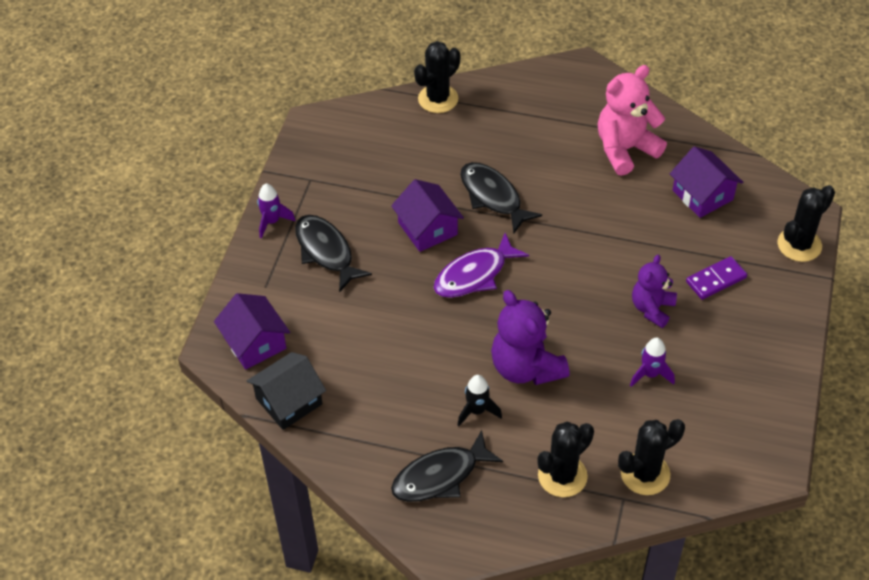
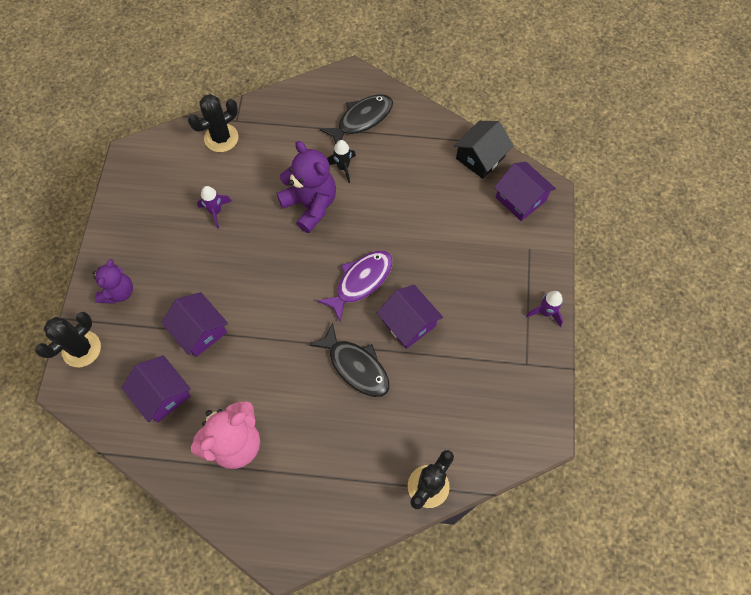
camera: 170 degrees right, 15 degrees up
black fish [295,215,372,292] -> none
black cactus [537,421,594,497] -> none
purple teddy bear [632,255,677,328] -> purple teddy bear moved to [93,259,133,304]
purple domino [686,256,747,300] -> none
none -> purple house [161,292,228,357]

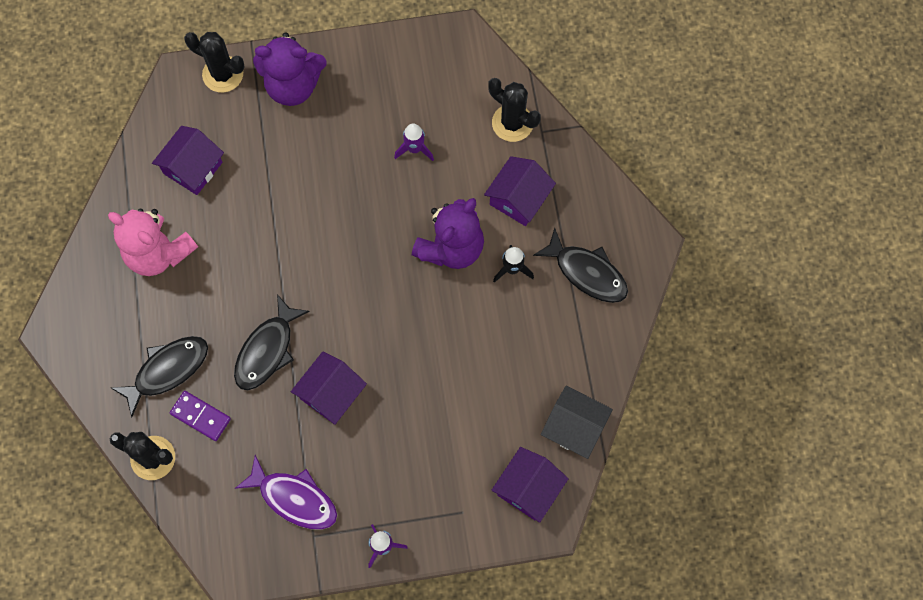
camera: 75 degrees right, 5 degrees up
purple teddy bear [93,259,133,304] -> purple teddy bear [253,32,327,106], size x1.58
purple house [161,292,228,357] -> purple house moved to [484,156,556,226]
purple fish [317,251,393,322] -> purple fish moved to [235,455,337,530]
none -> black fish [111,336,208,417]
none -> purple domino [170,391,231,441]

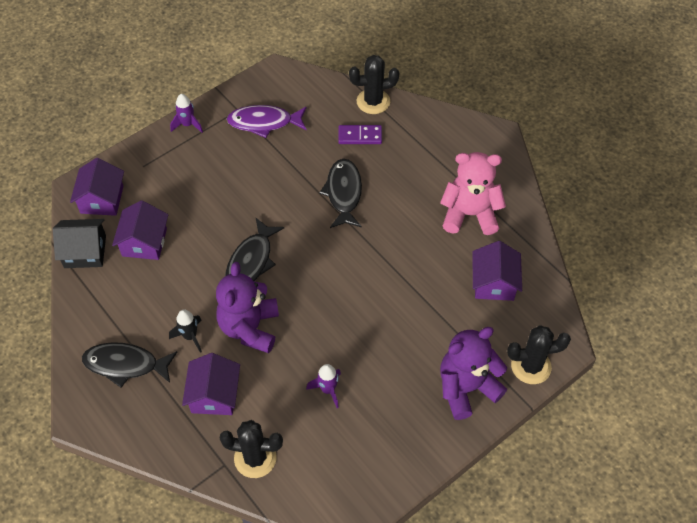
camera: 150 degrees right, 15 degrees down
black fish [111,336,208,417] -> black fish moved to [225,218,284,281]
purple house [291,352,367,425] -> purple house moved to [112,200,168,260]

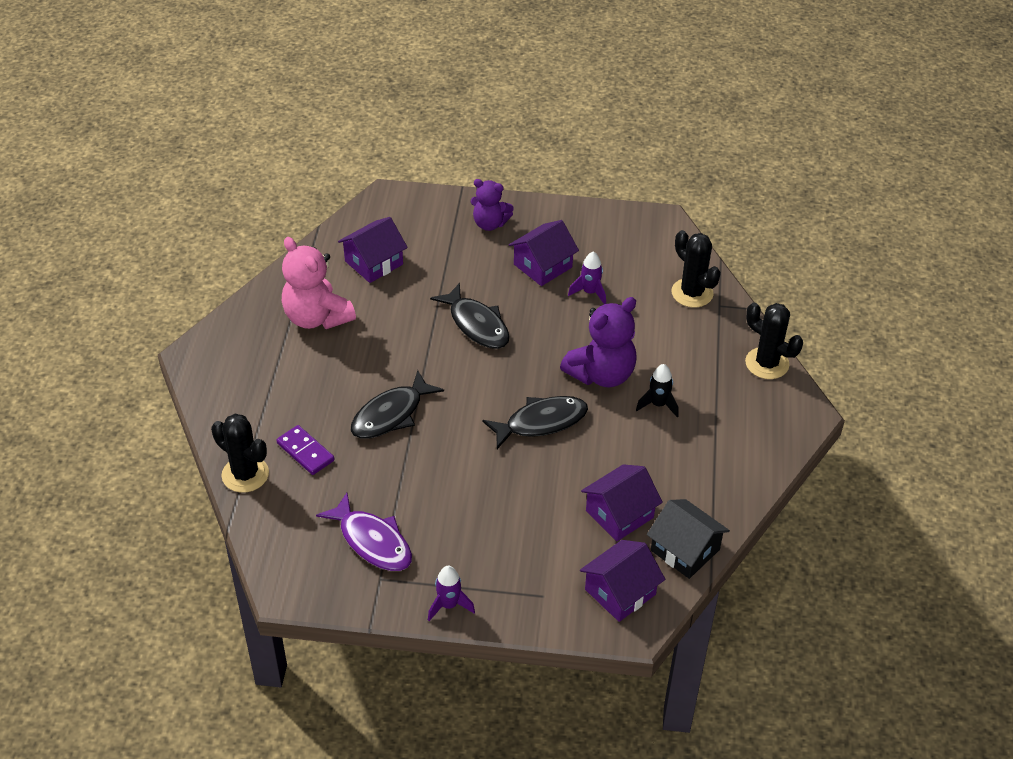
camera: 135 degrees left, 10 degrees down
black fish [82,342,177,388] -> black fish moved to [430,283,510,349]
purple house [182,353,240,415] -> purple house moved to [509,220,579,286]
purple teddy bear [440,327,507,420] -> purple teddy bear [471,179,514,231], size x0.63
black cactus [507,325,571,384] -> black cactus moved to [745,302,803,379]

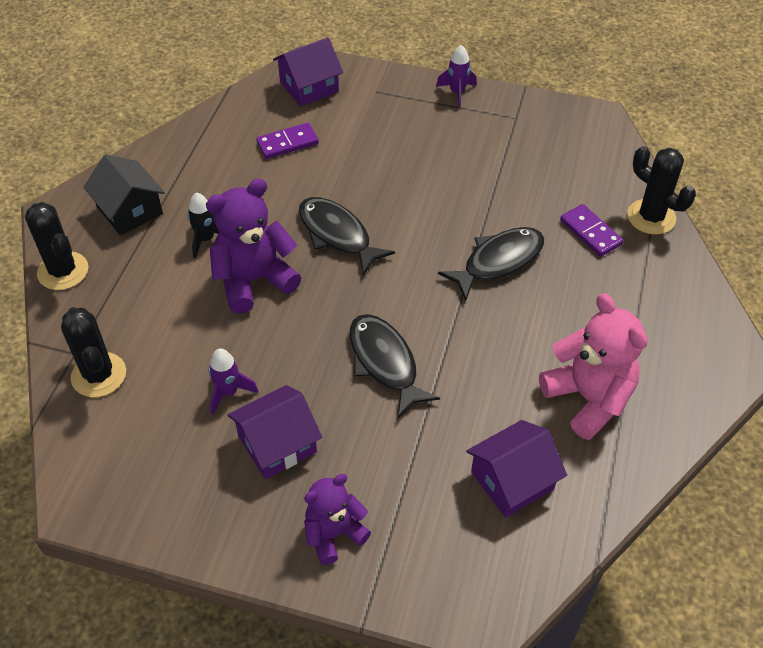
camera: 170 degrees left, 5 degrees up
purple fish [316,493,412,571] -> none
purple teddy bear [471,179,514,231] -> purple teddy bear turned 60 degrees counterclockwise [304,474,371,565]
black fish [482,396,588,449] -> black fish turned 60 degrees clockwise [299,197,395,276]
purple house [581,464,663,541] -> purple domino [256,123,319,159]
black house [647,499,730,579] -> black house moved to [83,154,165,235]

